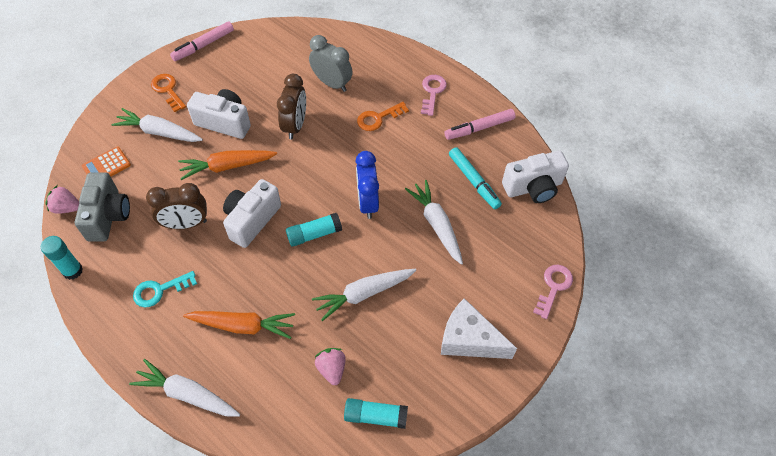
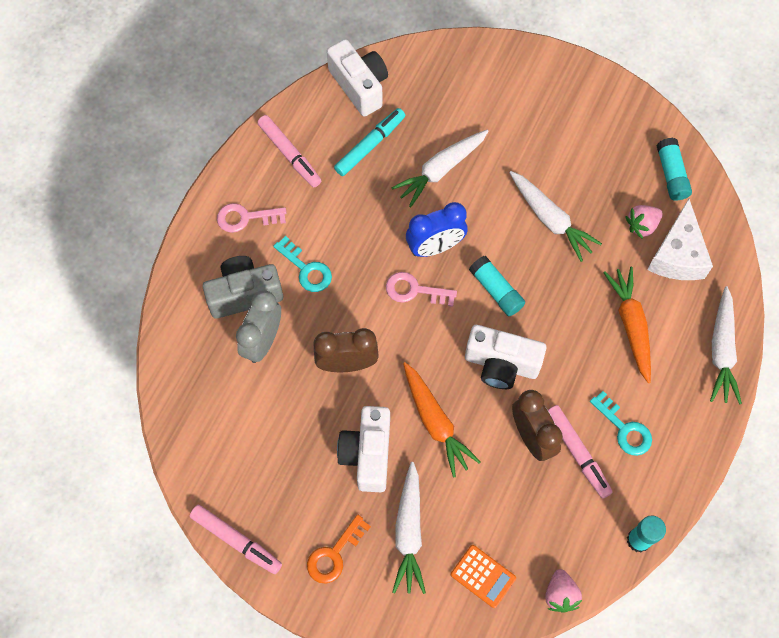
camera: 105 degrees left, 10 degrees up
grey camera [75,172,130,242] -> grey camera moved to [203,256,283,319]
orange key [357,102,409,131] -> turquoise key [273,236,332,292]
white cheese [441,298,517,359] -> white cheese moved to [647,199,713,280]
pink key [533,265,573,319] -> pink key moved to [386,272,457,307]
none -> pink marker [548,405,613,499]

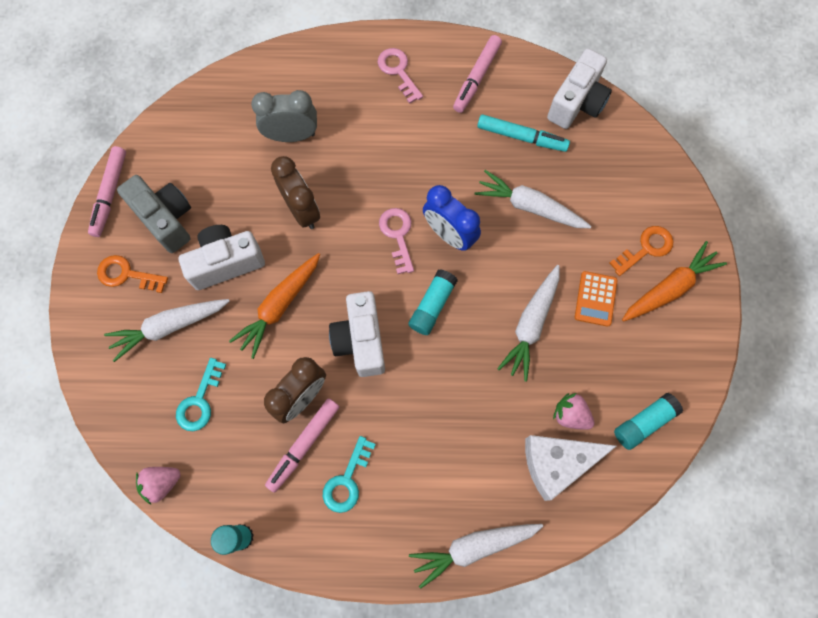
camera: 65 degrees right, 5 degrees up
grey camera [203,256,283,319] -> grey camera moved to [117,175,191,253]
turquoise key [273,236,332,292] -> turquoise key moved to [176,358,226,431]
orange calculator [451,545,516,608] -> orange calculator moved to [575,271,618,327]
orange carrot [603,267,651,383] -> orange carrot moved to [622,241,727,322]
none -> orange key [609,226,674,276]

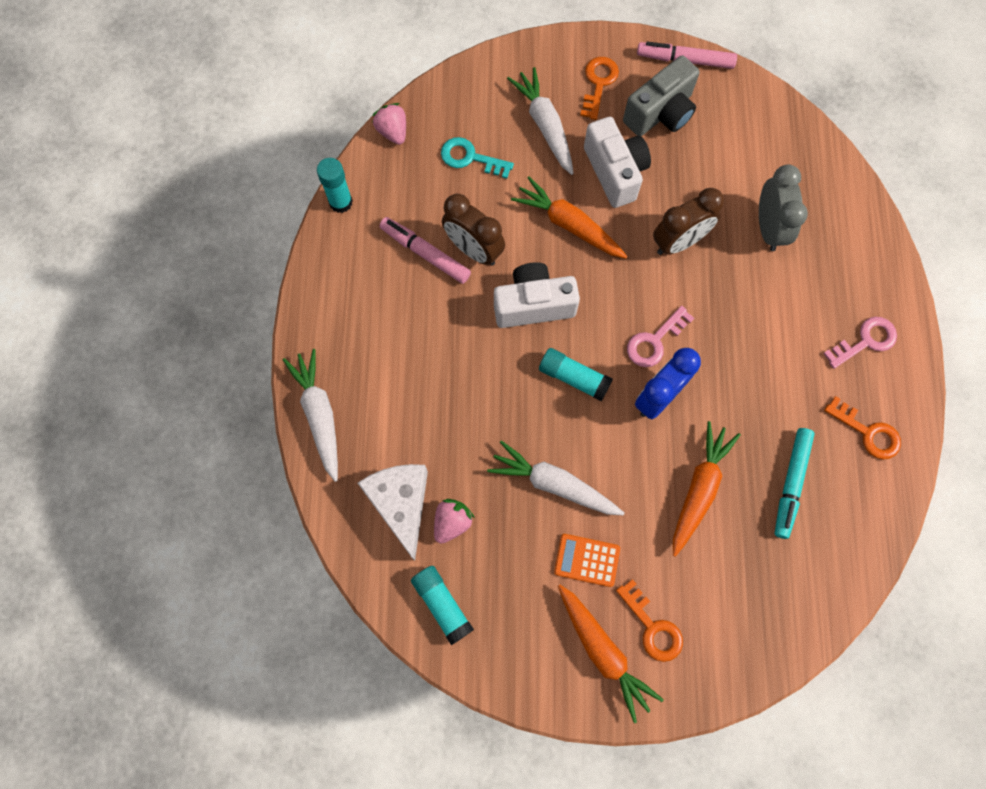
camera: 90 degrees right, 0 degrees up
turquoise key [323,436,376,513] -> none
pink key [379,208,414,274] -> pink key turned 150 degrees clockwise [627,306,694,367]
pink marker [453,35,502,113] -> orange key [824,396,901,460]
white carrot [474,170,591,228] -> orange carrot [673,421,741,557]
white camera [547,48,612,129] -> none

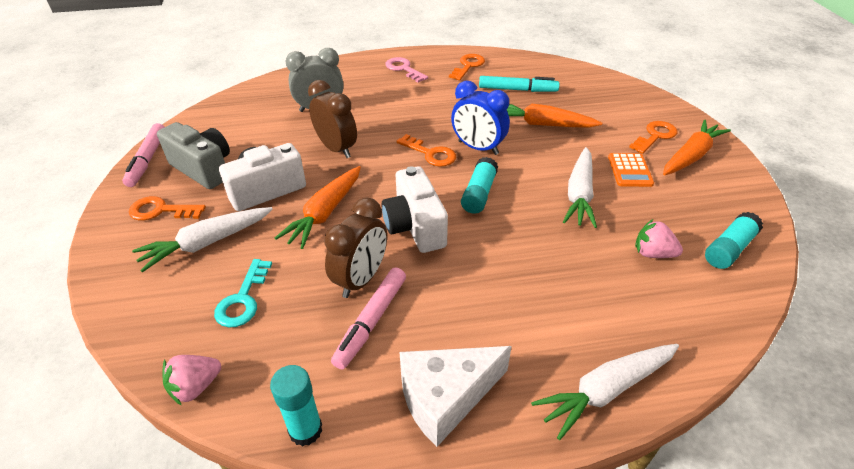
camera: 100 degrees left, 30 degrees down
white cheese [358,464,428,561] -> white cheese moved to [400,346,512,447]
pink key [627,306,694,367] -> orange key [396,134,456,167]

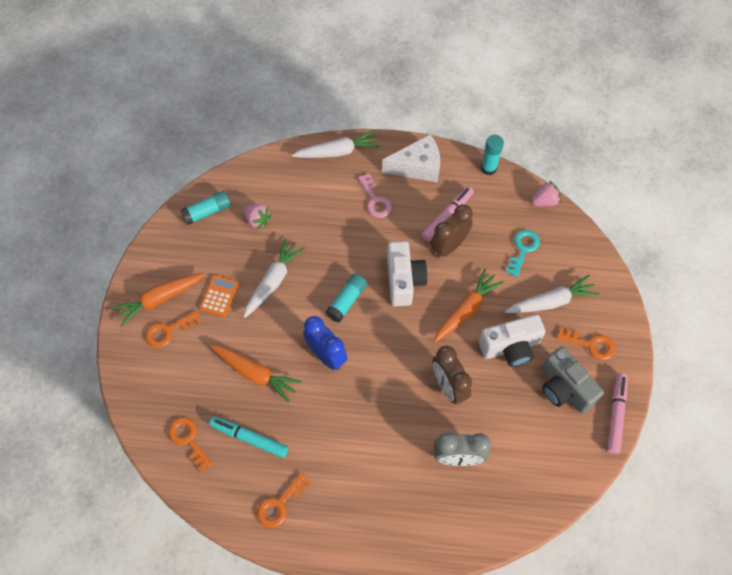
camera: 165 degrees left, 20 degrees up
pink key [385,57,428,83] -> pink key moved to [358,174,392,218]
orange key [396,134,456,167] -> orange key moved to [168,417,213,472]

